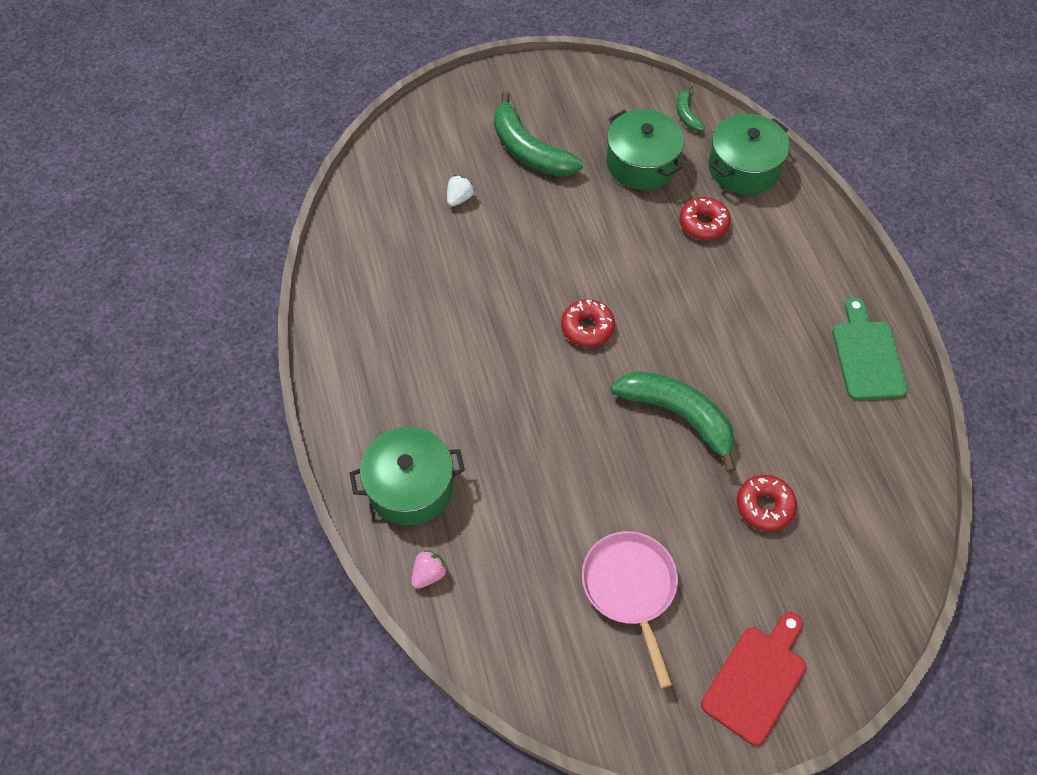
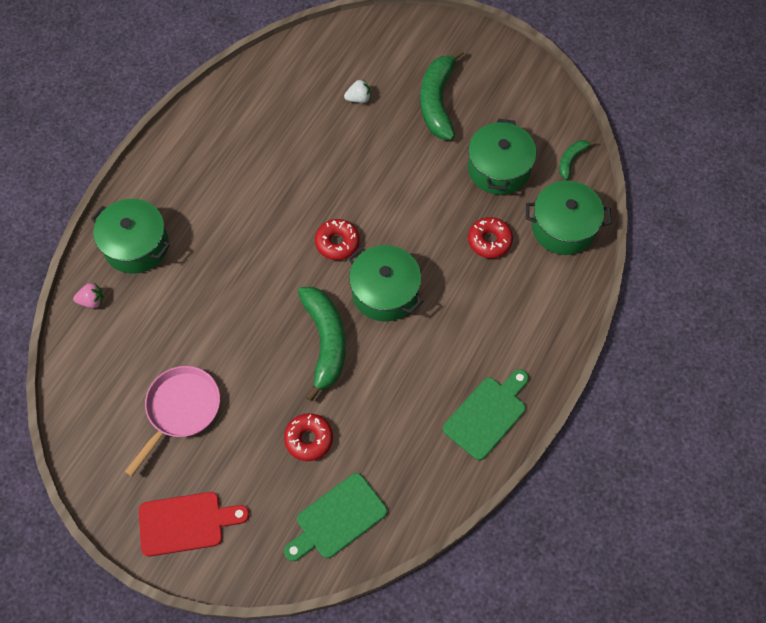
camera: 45 degrees right, 5 degrees up
none -> green cutting board [284,473,387,561]
none -> green pot [348,245,423,322]

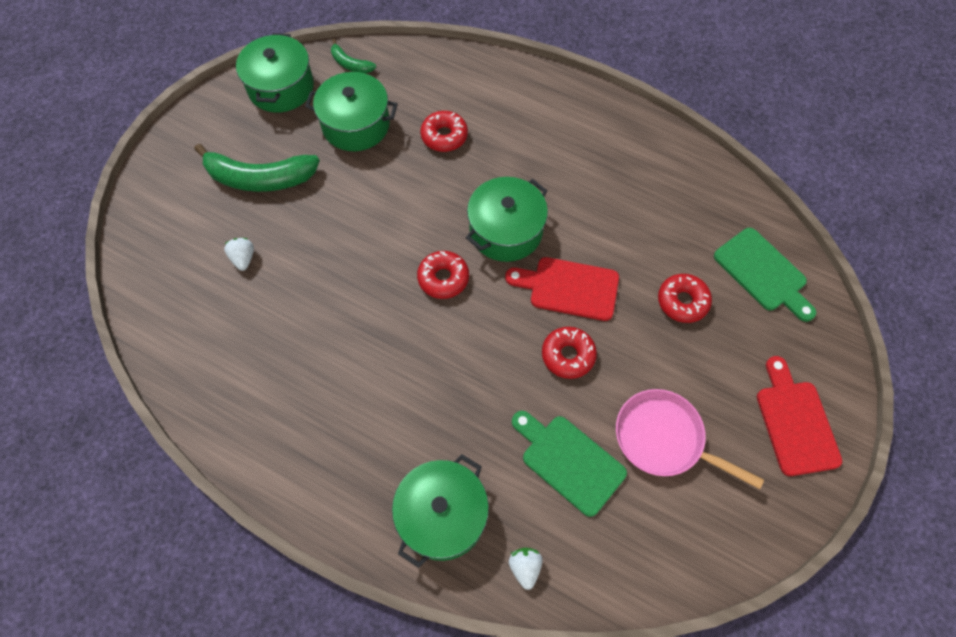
camera: 90 degrees left, 0 degrees up
pink strawberry [73,283,104,308] -> white strawberry [509,548,543,590]
green banana [298,287,346,401] -> red cutting board [505,257,619,321]
green cutting board [443,369,529,460] -> green cutting board moved to [512,411,627,517]
green pot [526,181,611,255] -> green pot moved to [236,33,314,113]
none -> red donut [542,327,597,379]

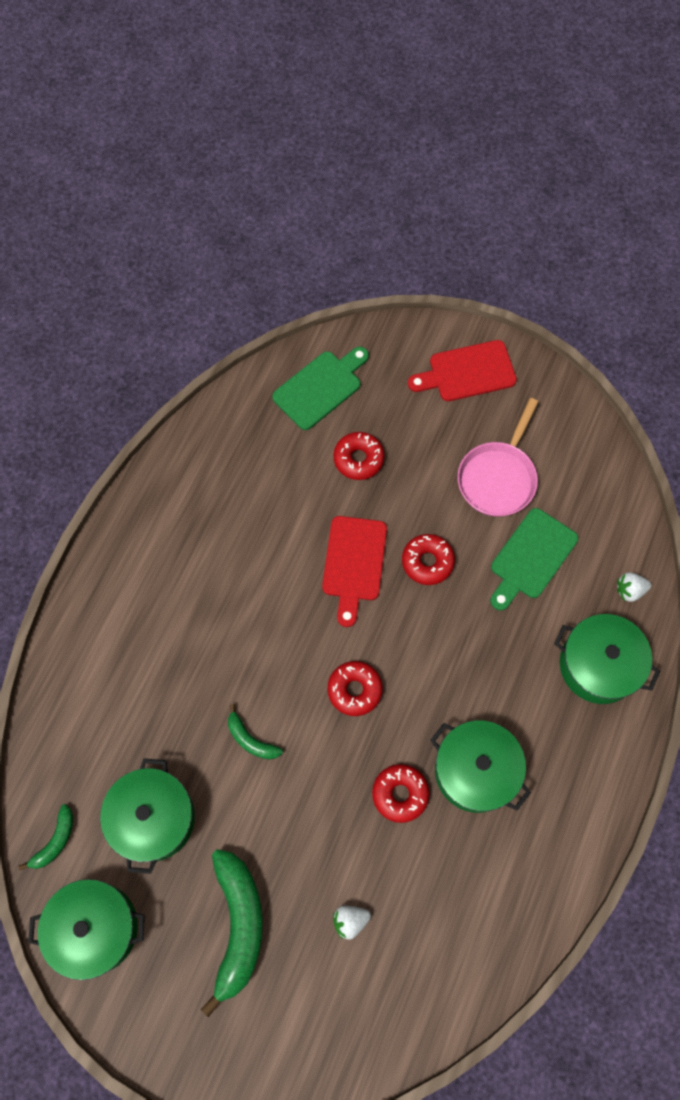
camera: 95 degrees left, 5 degrees up
red donut [420,111,468,152] -> red donut moved to [372,764,430,823]
green pot [466,177,548,262] -> green pot moved to [431,720,531,813]
none -> green banana [228,704,283,760]

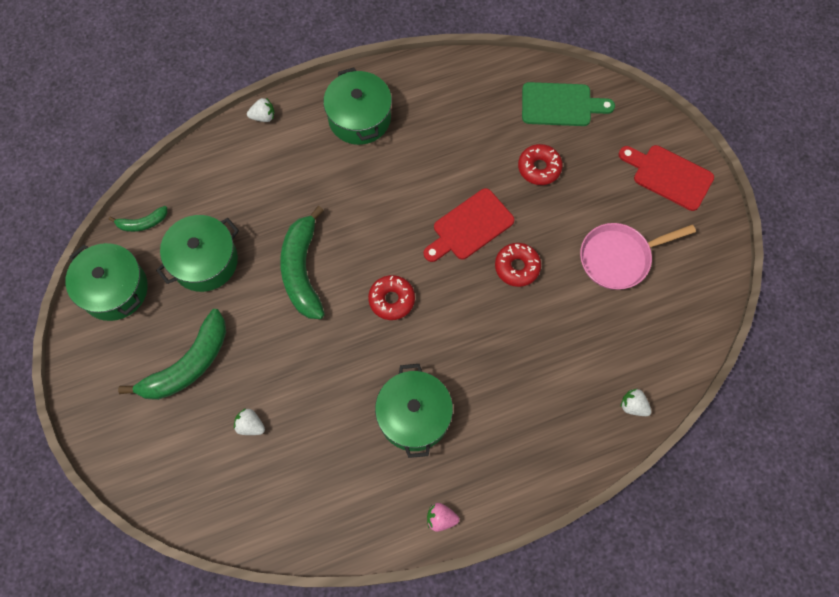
camera: 45 degrees right, 0 degrees up
green banana [228,704,283,760] -> green banana [280,206,325,319], size x2.02
red donut [372,764,430,823] -> none
green cutting board [490,508,578,611] -> none
green pot [554,614,660,704] -> green pot moved to [323,68,392,145]
none -> white strawberry [247,98,275,122]
none -> pink strawberry [427,503,459,532]

